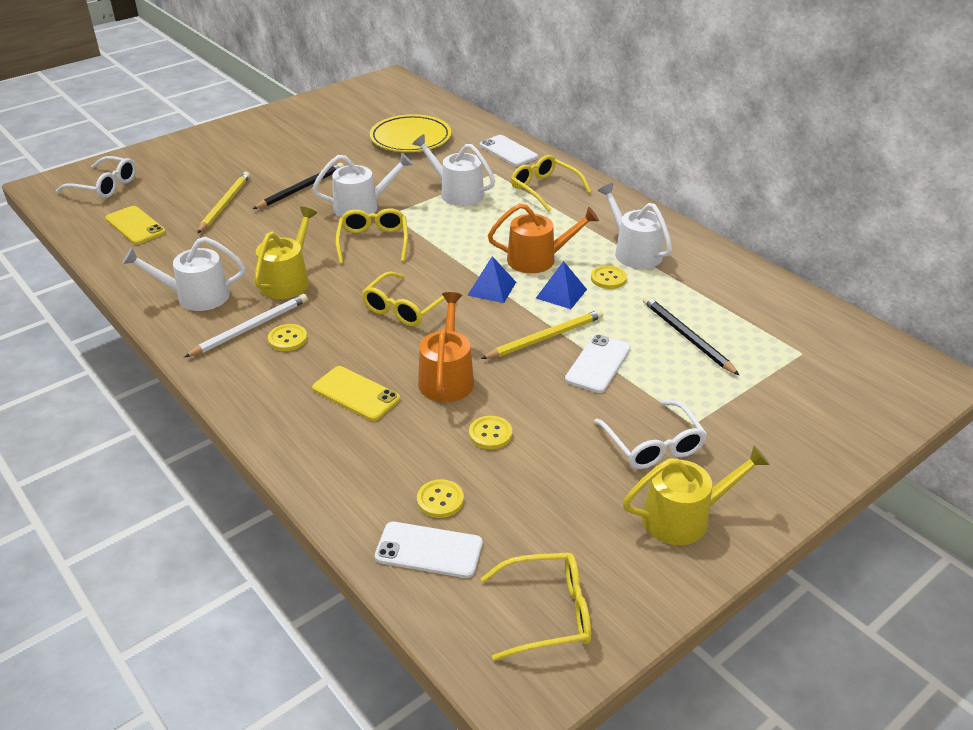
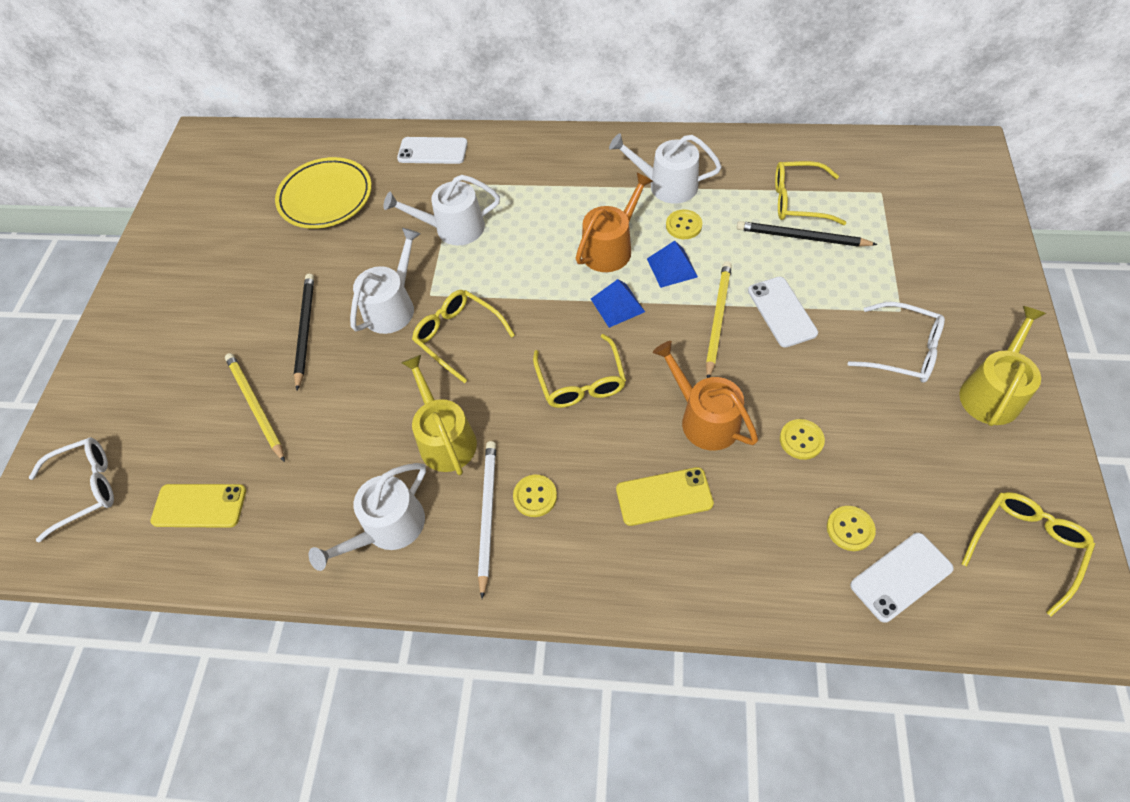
camera: 40 degrees left, 20 degrees up
yellow glasses [511,155,591,212] -> yellow glasses moved to [775,161,846,225]

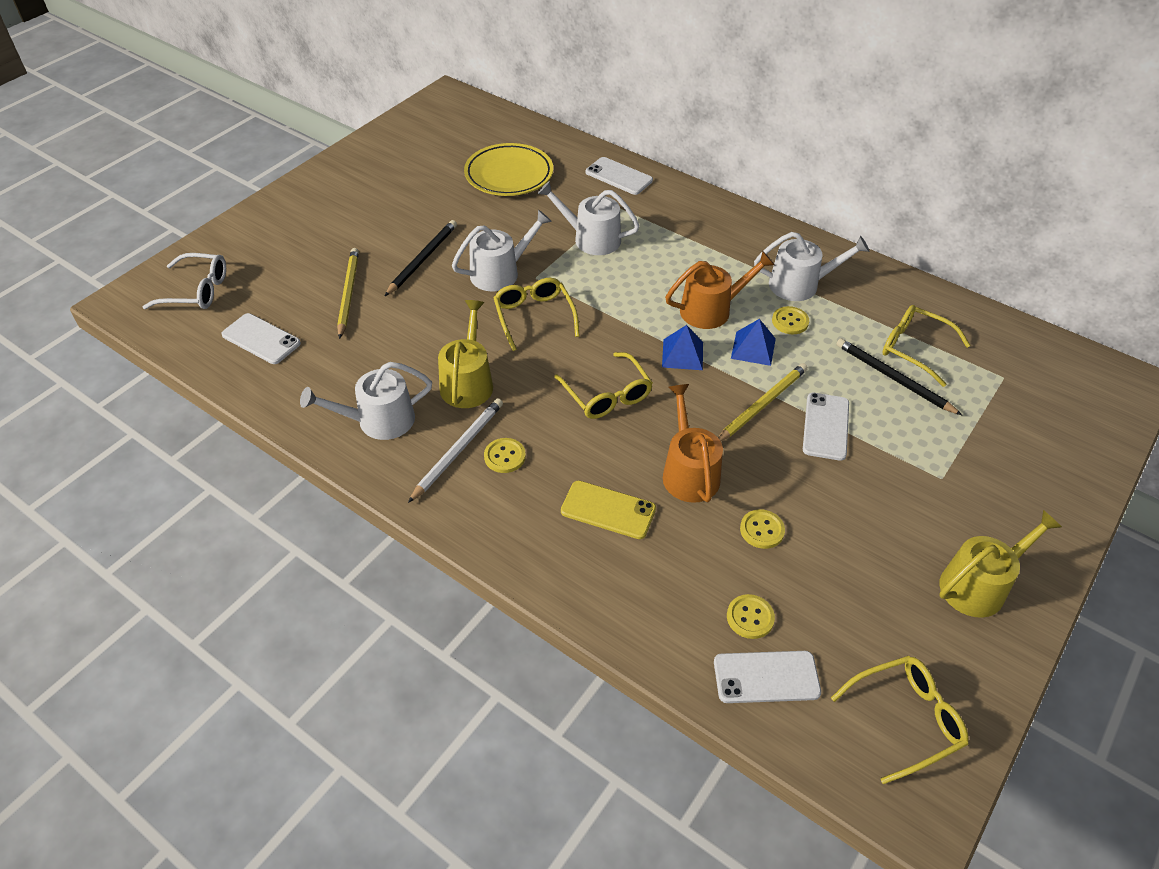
camera: 25 degrees right, 10 degrees down
yellow phone [150,484,246,528] -> white phone [221,313,301,364]
yellow glasses [533,334,626,408] -> yellow glasses turned 45 degrees counterclockwise [554,352,653,419]
white watering can [609,133,722,204] -> white watering can turned 135 degrees clockwise [754,232,870,301]
white glasses [848,302,945,383] -> none

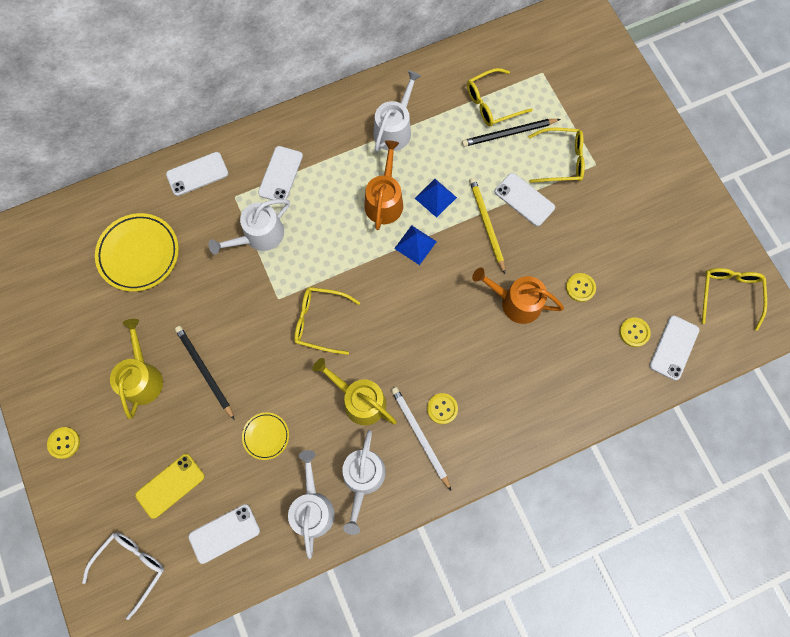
camera: 60 degrees left, 25 degrees up
yellow pencil [337,248,359,339] -> none
white watering can [452,210,552,291] -> white watering can moved to [288,450,335,559]
yellow glasses [554,352,653,419] -> yellow glasses moved to [528,128,585,183]
yellow phone [561,481,656,539] -> yellow phone moved to [135,454,205,519]
yellow button [772,306,809,334] -> yellow button moved to [47,427,80,459]
yellow watering can [939,510,1062,618] -> yellow watering can moved to [110,319,163,419]
none -> yellow plate [242,412,289,460]
none -> white phone [258,146,303,200]

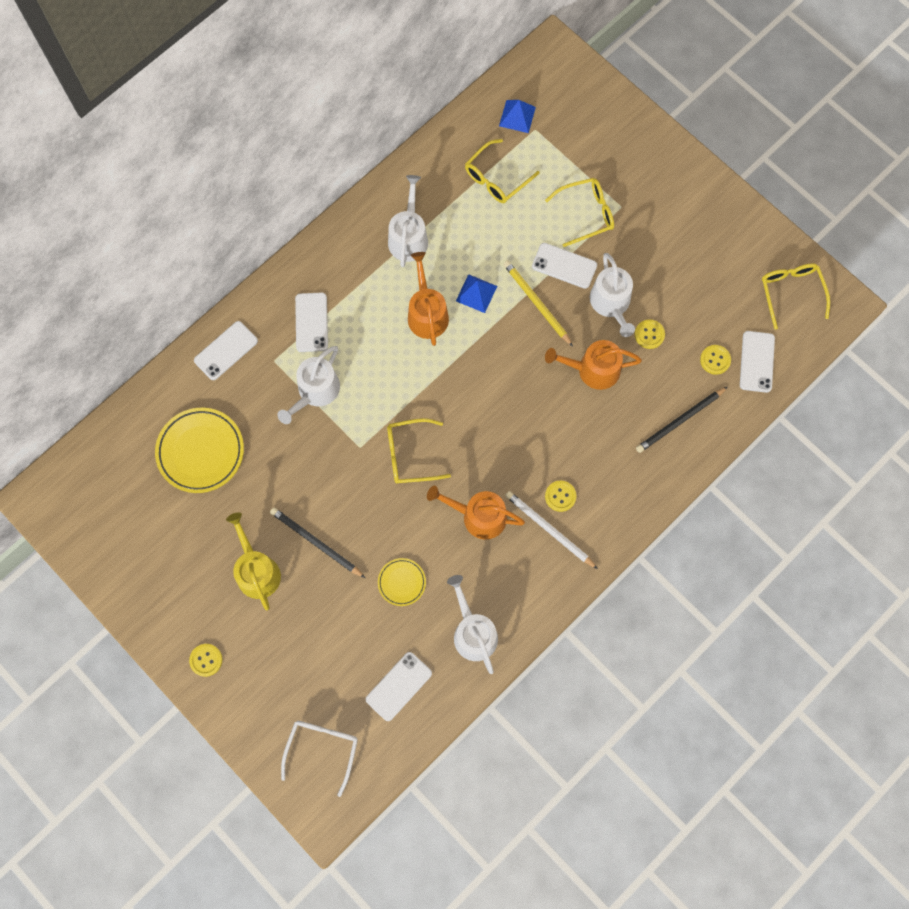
camera: 20 degrees left, 0 degrees up
yellow phone [135,454,205,519] -> none
yellow watering can [313,358,397,425] -> orange watering can [427,486,525,540]
white watering can [342,430,386,535] -> white watering can moved to [590,253,635,337]
blue pyramid [394,225,437,265] -> blue pyramid moved to [499,100,536,133]
black pencil [462,119,560,147] -> black pencil moved to [636,387,727,453]

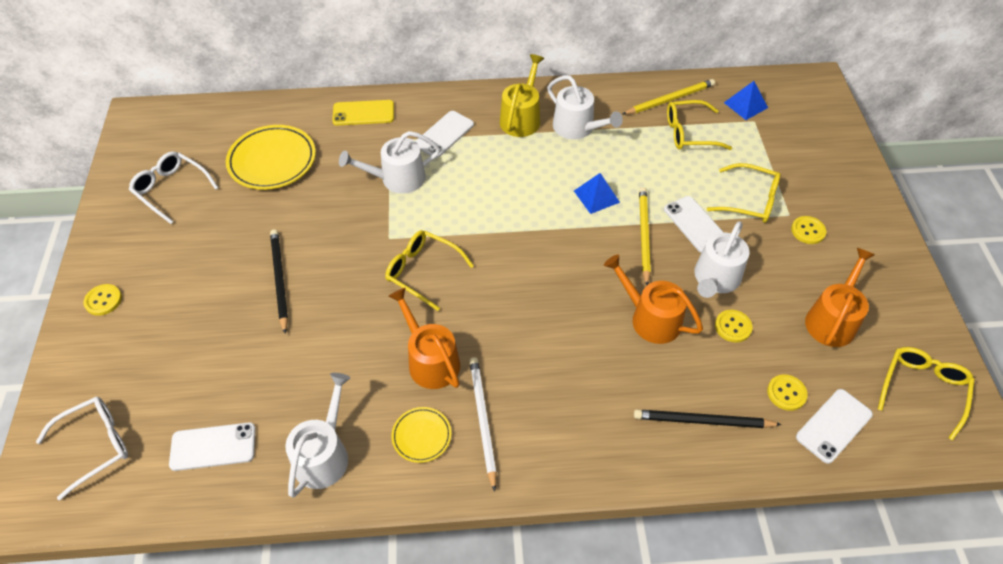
camera: 40 degrees right, 20 degrees down
white phone [194,321,258,380] -> yellow phone [332,100,394,126]
yellow watering can [226,512,281,610] -> yellow watering can moved to [500,54,544,137]
yellow plate [378,558,426,606] -> yellow plate moved to [391,407,451,463]
white watering can [388,175,428,267] -> white watering can turned 90 degrees clockwise [547,75,623,139]
orange watering can [408,252,449,346] -> orange watering can moved to [805,248,875,347]
yellow button [545,481,577,512] -> yellow button moved to [791,216,826,244]
none -> white glasses [129,151,218,224]
none -> yellow pencil [623,79,715,115]

